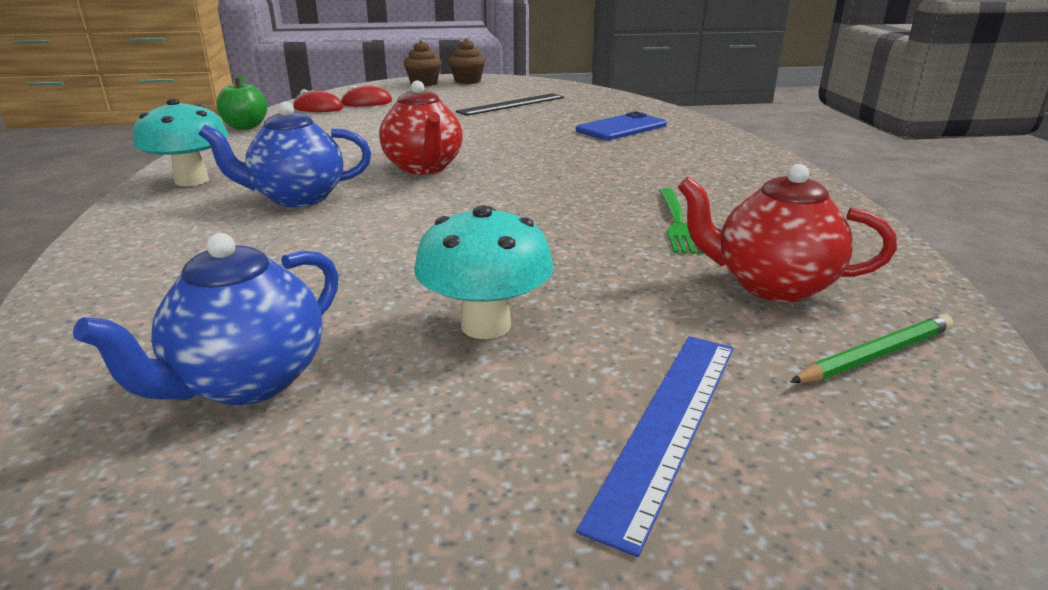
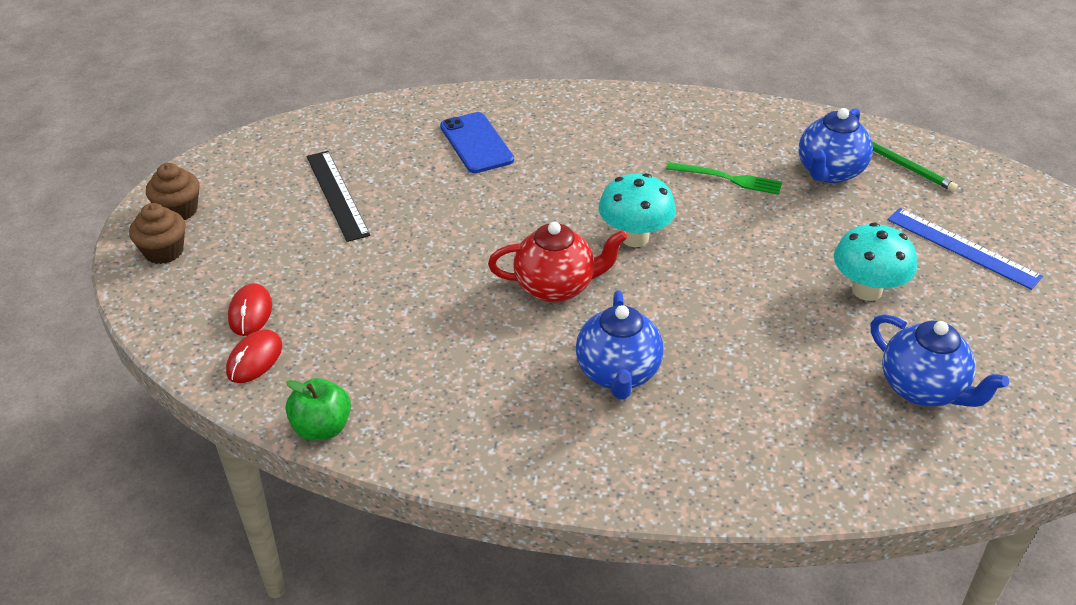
camera: 75 degrees left, 15 degrees up
turquoise mushroom [133,98,229,186] -> turquoise mushroom moved to [599,173,676,247]
red teapot [678,164,897,302] -> blue teapot [799,108,873,183]
green pencil [790,314,953,383] -> green pencil turned 150 degrees clockwise [872,141,958,192]

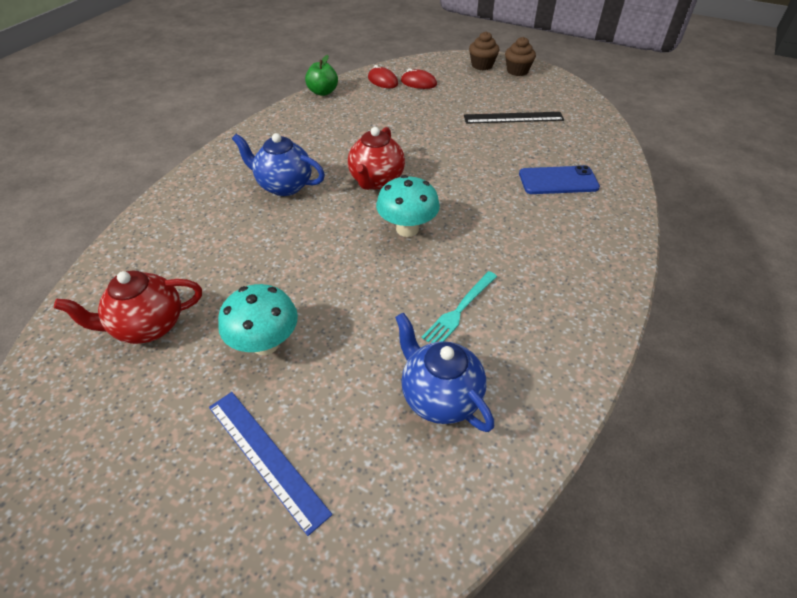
camera: 110 degrees right, 5 degrees up
green fork [666,162,782,195] -> turquoise fork [422,271,497,343]
blue teapot [871,314,1009,407] -> red teapot [54,271,202,344]
green pencil [872,141,958,192] -> none
blue ruler [888,208,1043,290] -> blue ruler turned 75 degrees clockwise [209,392,332,536]

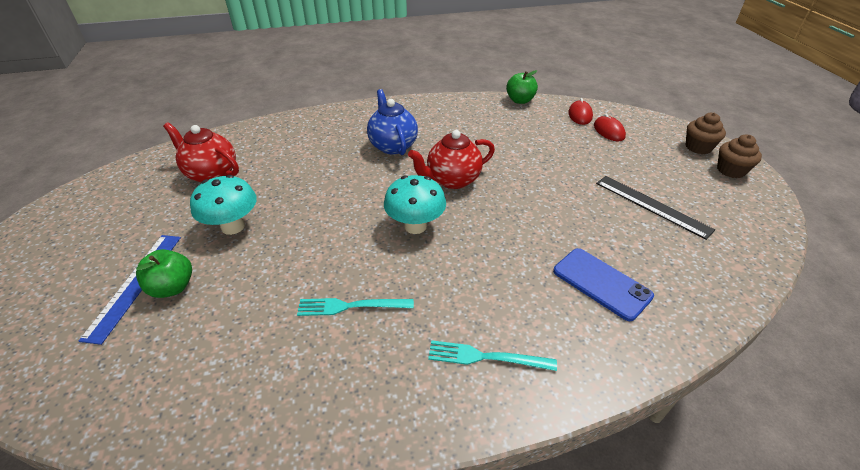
camera: 50 degrees right, 5 degrees down
blue teapot [395,313,494,432] -> none
none -> green apple [136,249,192,298]
none -> turquoise fork [428,340,557,371]

